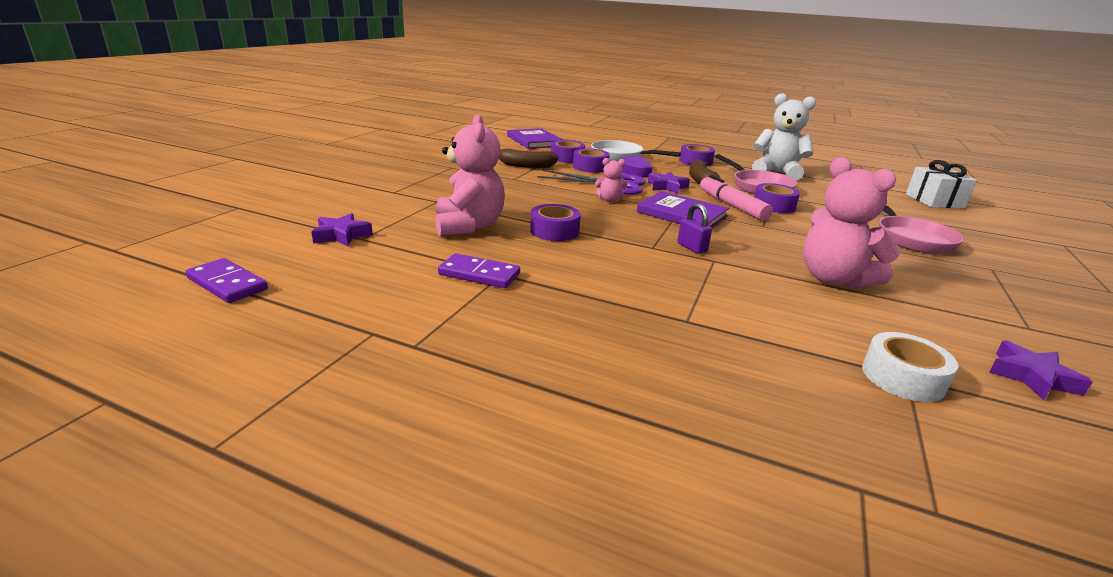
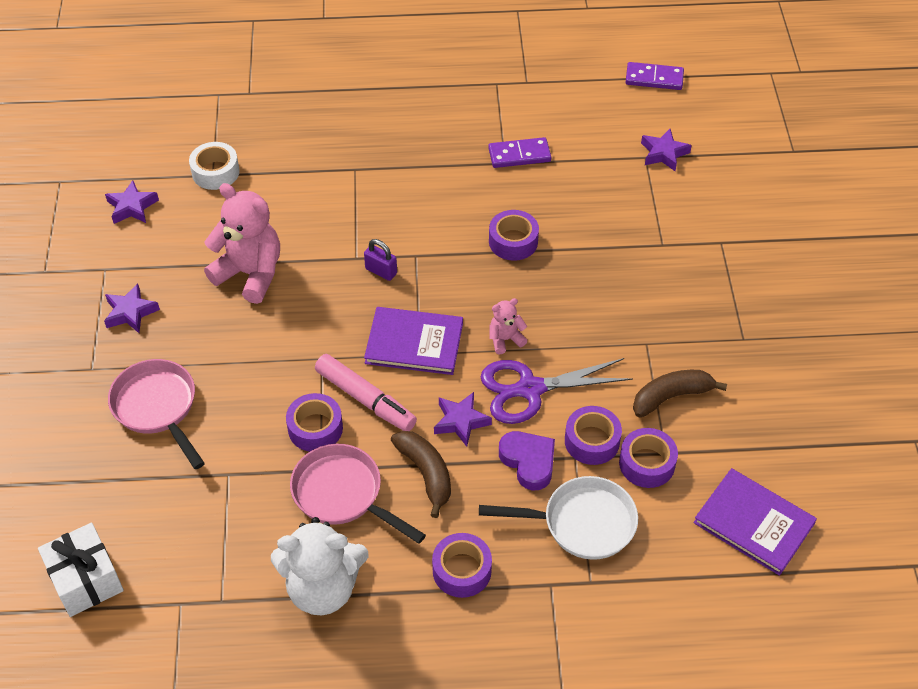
camera: 155 degrees right, 25 degrees up
pink teddy bear [435,114,505,236] -> none
none -> purple star [104,284,160,333]

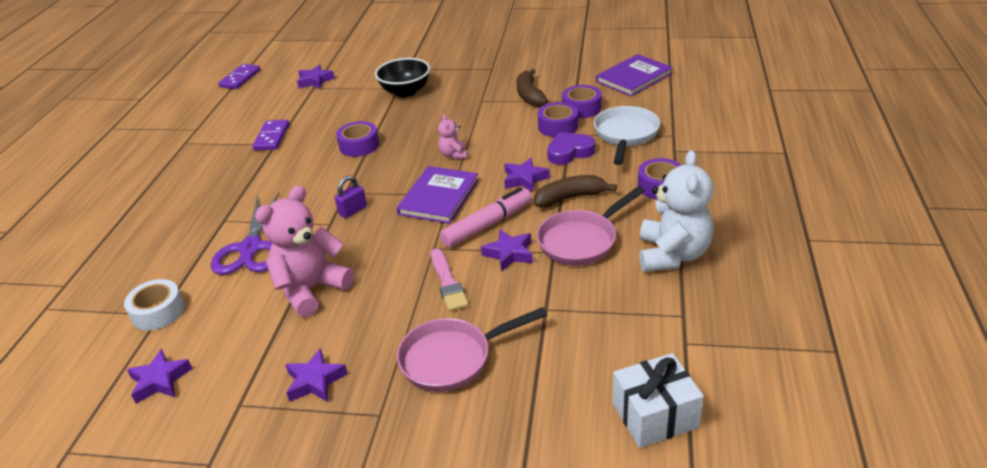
camera: 75 degrees left, 15 degrees down
purple tape [286,393,343,452] -> purple star [481,229,533,272]
purple scissors [481,358,633,424] -> purple scissors moved to [211,193,279,275]
none -> black bowl [375,58,430,97]
none -> pink brush [431,248,469,311]

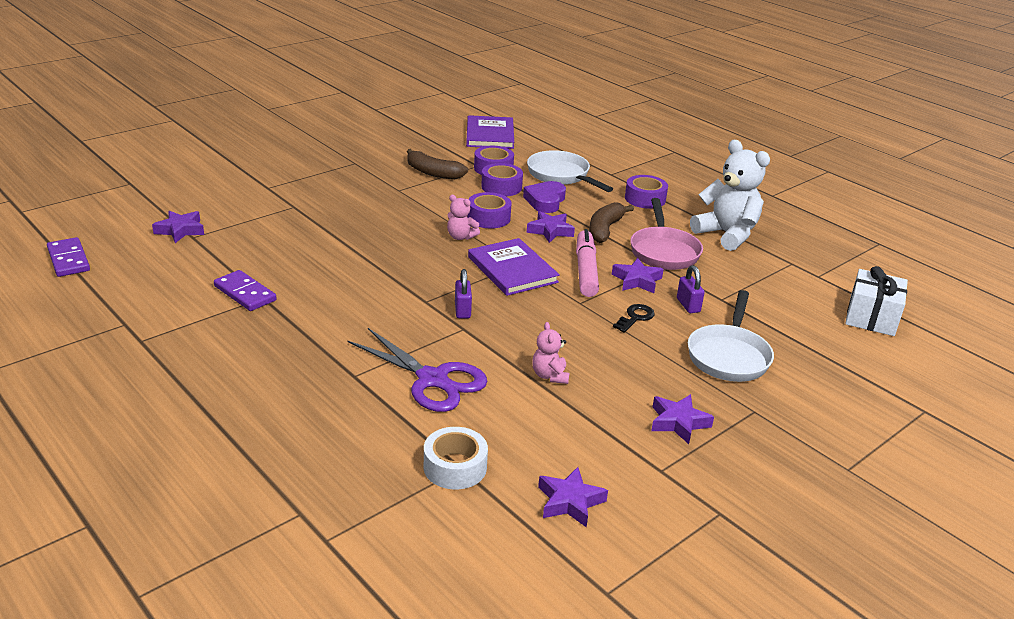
camera: 55 degrees left, 5 degrees down
pink teddy bear [255,186,354,317] -> pink teddy bear [532,322,569,384], size x0.48
purple tape [336,121,379,157] -> purple tape moved to [467,192,512,228]
black bowl [375,58,430,97] -> none
pink pan [397,307,547,392] -> white pan [688,290,774,382]
pink brush [431,248,469,311] -> black key [613,304,655,333]
none -> purple padlock [677,265,705,313]

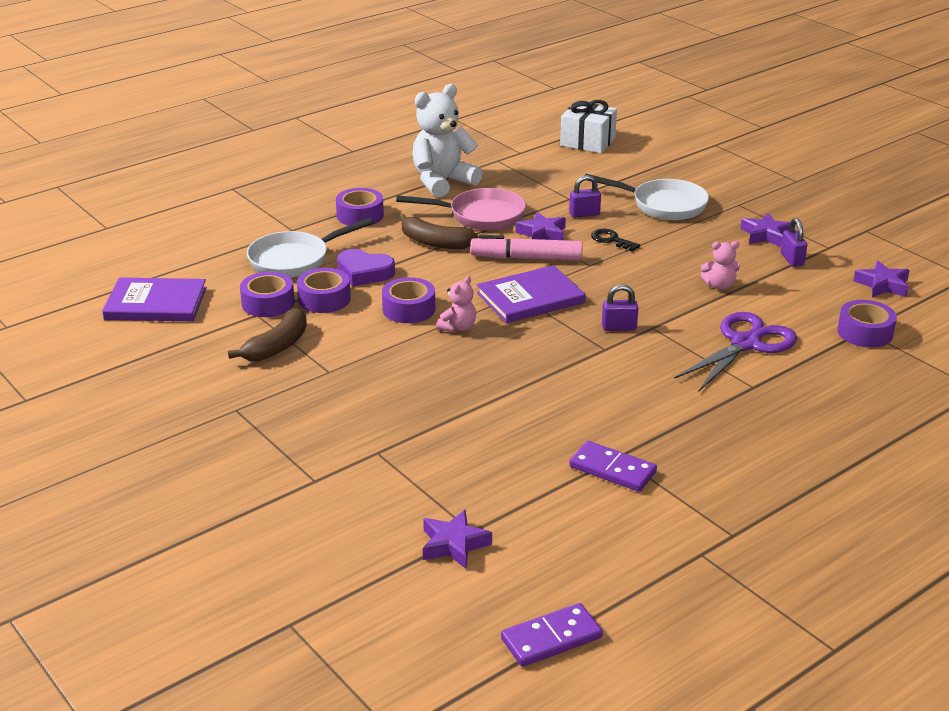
camera: 85 degrees left, 0 degrees up
purple domino [214,270,277,311] -> purple domino turned 75 degrees clockwise [569,441,657,492]
white tape [424,427,488,489] -> purple tape [837,300,897,348]
purple star [527,211,575,243] -> none
none -> purple padlock [781,218,807,267]

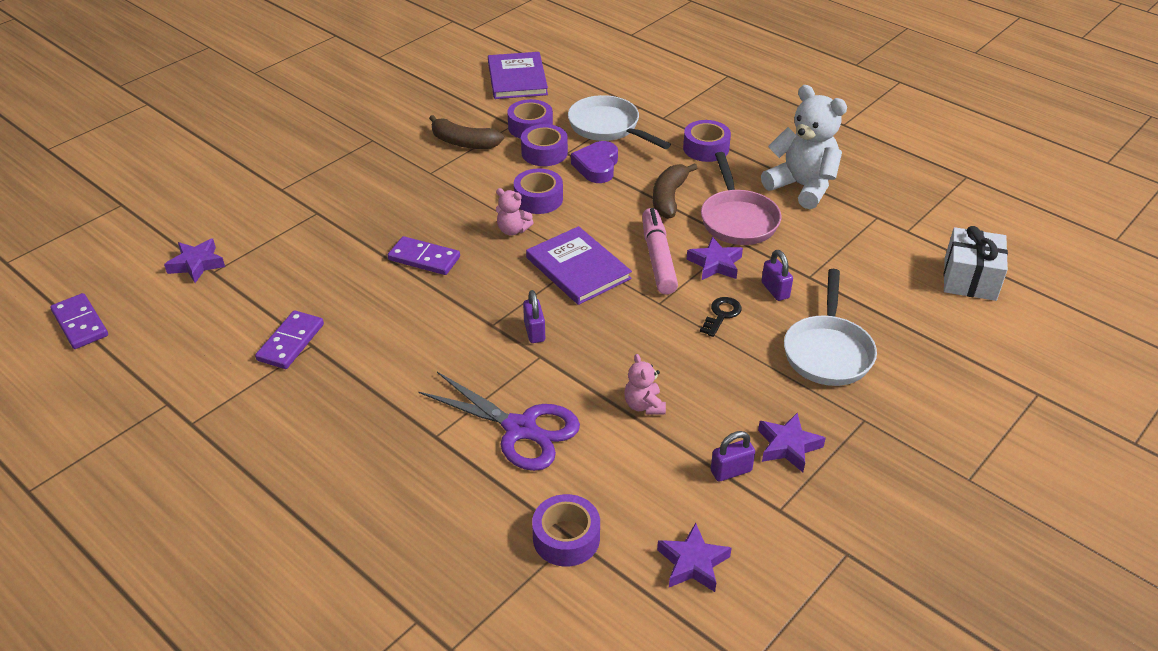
camera: 80 degrees right, 10 degrees up
none -> purple domino [388,236,460,275]

